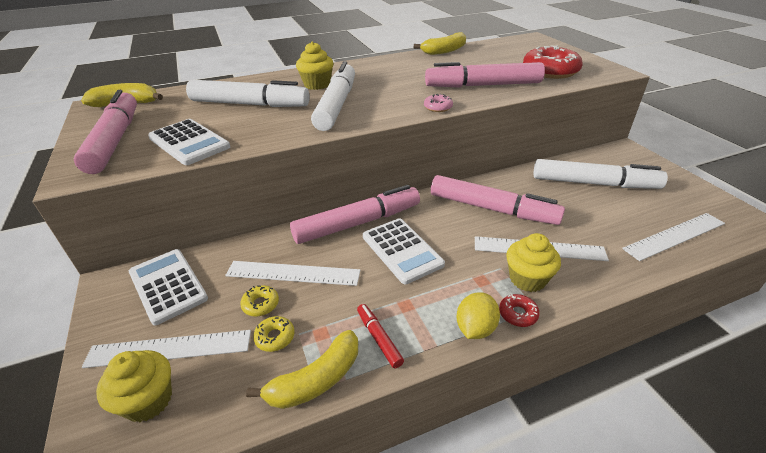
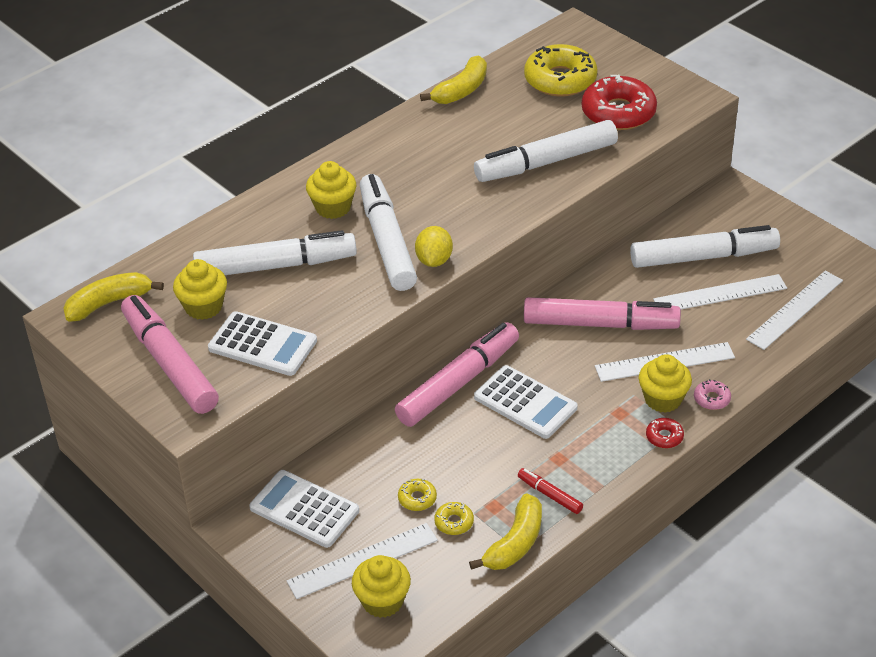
camera: 20 degrees left, 5 degrees up
white ruler [225,261,360,286] -> white ruler moved to [653,274,787,309]
pink donut [424,94,453,112] -> pink donut moved to [694,379,731,410]
pink marker [425,62,545,88] -> white marker [474,120,618,182]
yellow lemon [457,292,500,339] -> yellow lemon moved to [415,226,453,267]
none -> yellow cupcake [173,259,227,320]
none -> yellow donut [524,44,598,97]

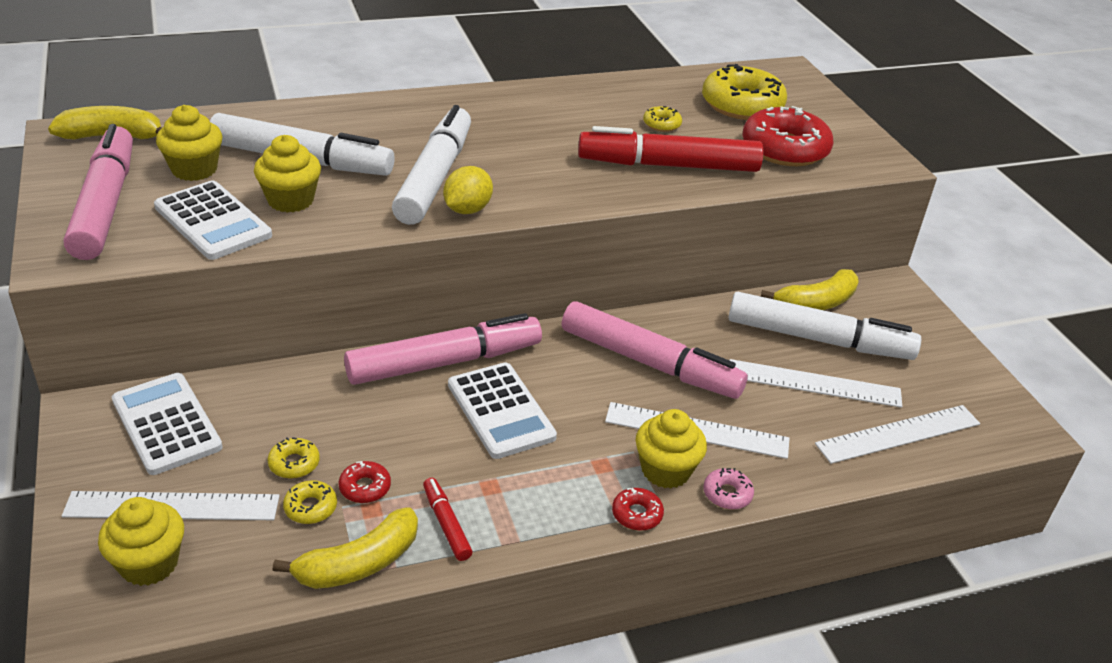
camera: 20 degrees right, 5 degrees down
yellow cupcake [306,161,356,219] -> yellow cupcake moved to [254,135,321,213]
yellow banana [420,55,487,104] -> yellow banana moved to [761,269,859,310]
white marker [474,120,618,182] -> red marker [578,126,763,172]
none -> red donut [339,461,391,503]
none -> yellow donut [643,106,682,132]

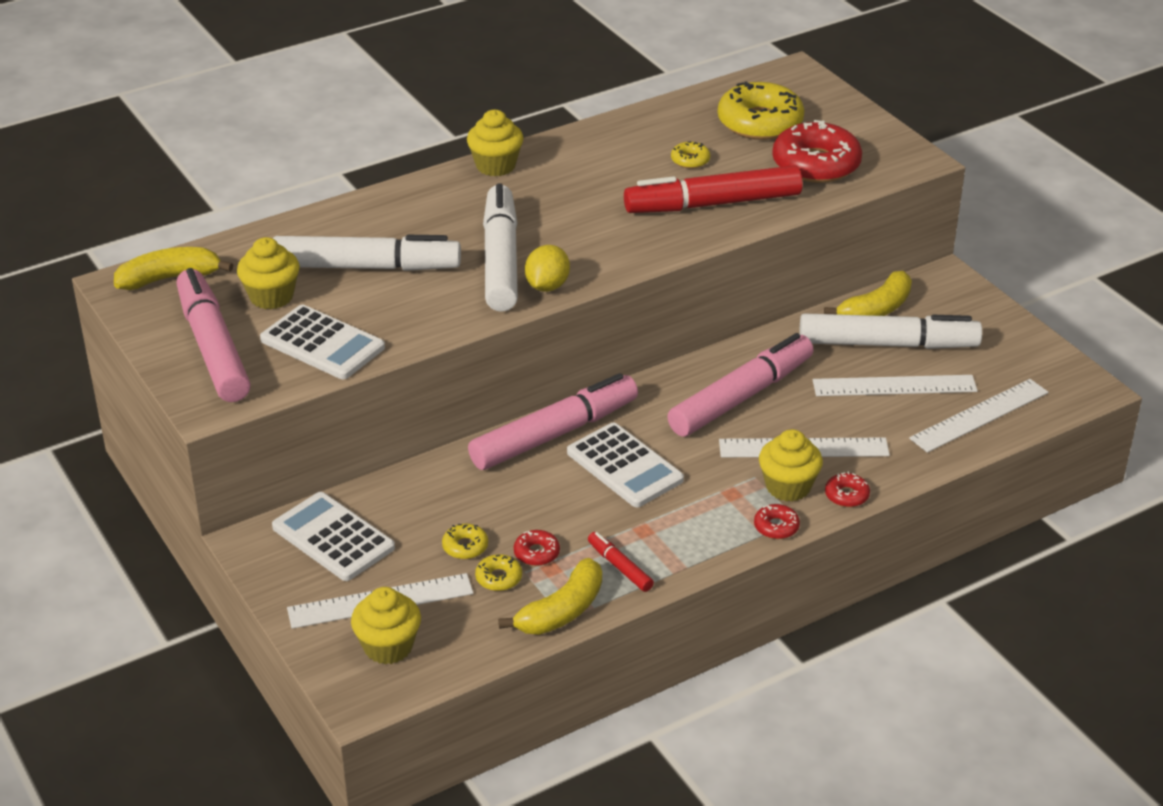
camera: 10 degrees left, 0 degrees up
yellow cupcake [254,135,321,213] -> yellow cupcake moved to [467,110,524,176]
pink marker [562,301,748,399] -> pink marker turned 60 degrees counterclockwise [667,333,814,437]
pink donut [703,468,754,510] -> red donut [825,472,870,507]

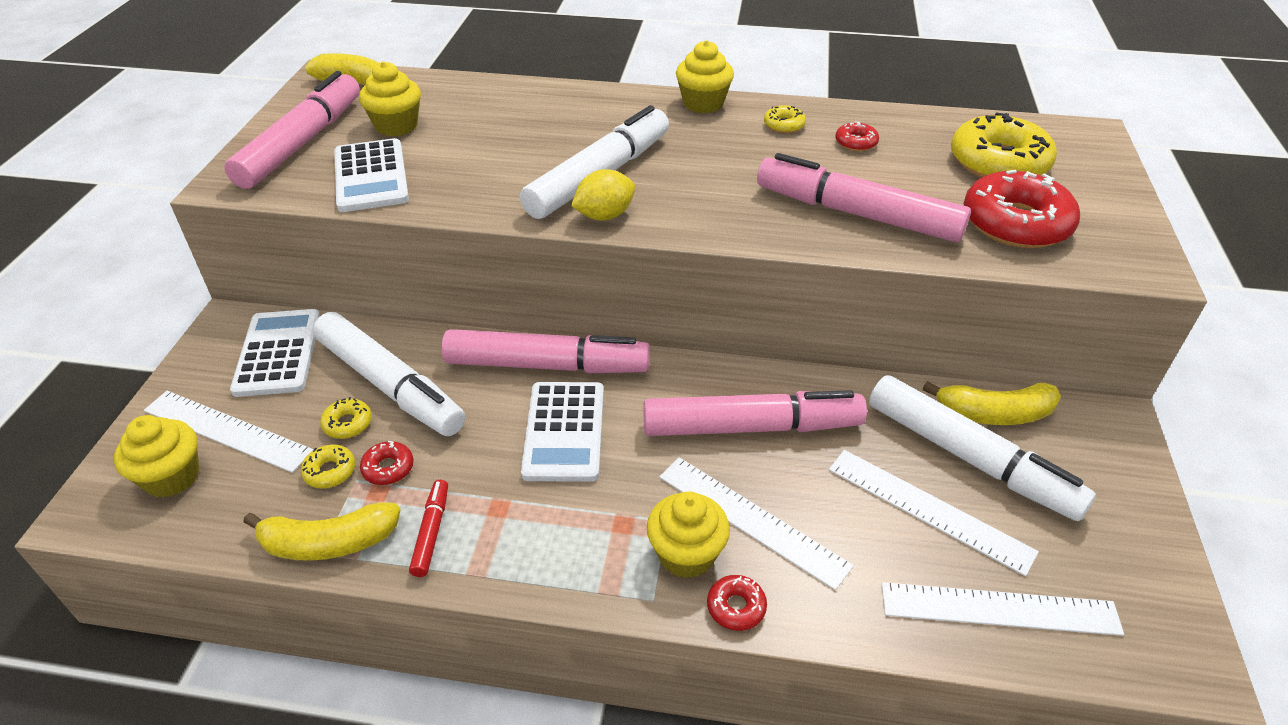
camera: 40 degrees right, 5 degrees up
white marker [273,235,461,271] -> white marker moved to [313,312,465,436]
red marker [624,165,803,213] -> pink marker [757,153,971,242]
yellow donut [671,141,710,169] -> yellow donut moved to [764,105,806,133]
red donut [754,504,800,539] -> red donut moved to [835,121,879,151]

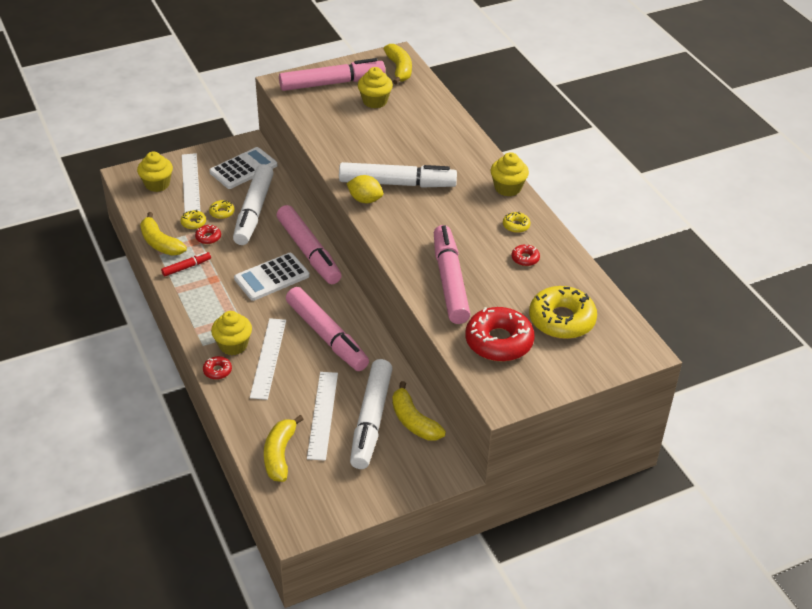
camera: 55 degrees right, 0 degrees up
white calculator [334,138,409,212] -> none
white ruler [881,582,1124,636] -> yellow banana [264,415,304,482]

